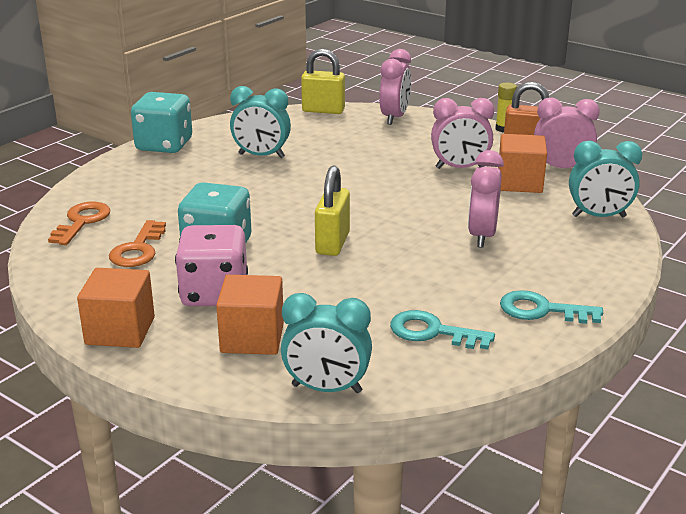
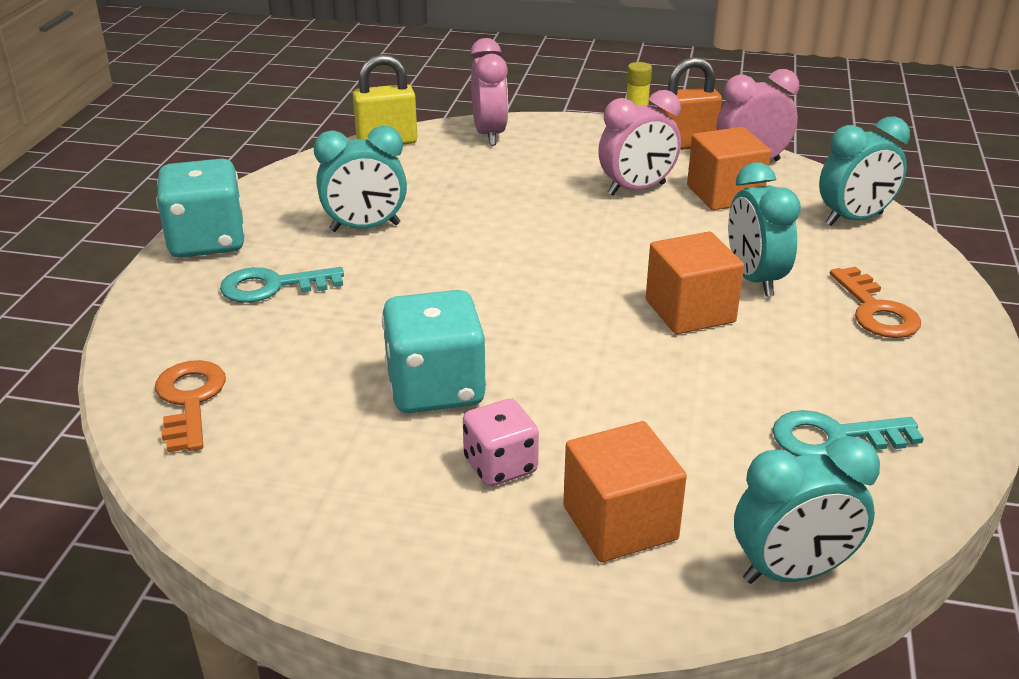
camera: 25 degrees left, 5 degrees up
orange cube [77,268,155,348] -> orange cube moved to [646,231,744,334]
orange key [109,220,166,267] -> orange key moved to [830,267,921,338]
pink dice [175,225,248,306] -> pink dice [463,399,539,486], size x0.61
yellow padlock [315,166,350,256] -> none
pink clock [468,150,504,248] -> turquoise clock [728,162,801,297]
turquoise key [500,290,603,324] -> turquoise key moved to [220,267,344,303]

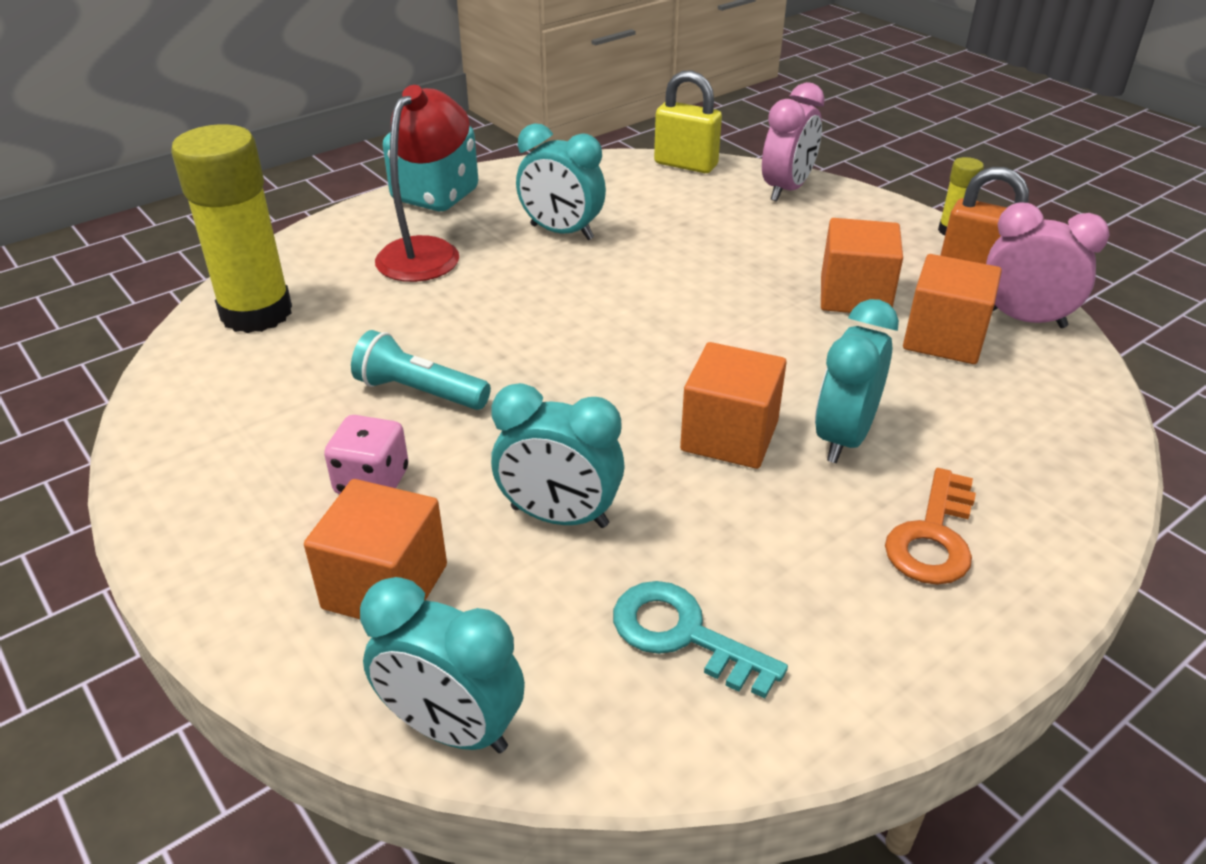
camera: 40 degrees right, 5 degrees up
orange key [155,360,226,452] -> yellow glue stick [171,125,292,333]
turquoise key [220,267,344,303] -> red lamp [375,85,470,282]
turquoise dice [382,290,487,413] -> turquoise flashlight [351,330,491,410]
pink clock [598,90,681,196] -> orange cube [821,218,903,313]
turquoise clock [819,116,910,226] -> turquoise clock moved to [491,383,625,528]

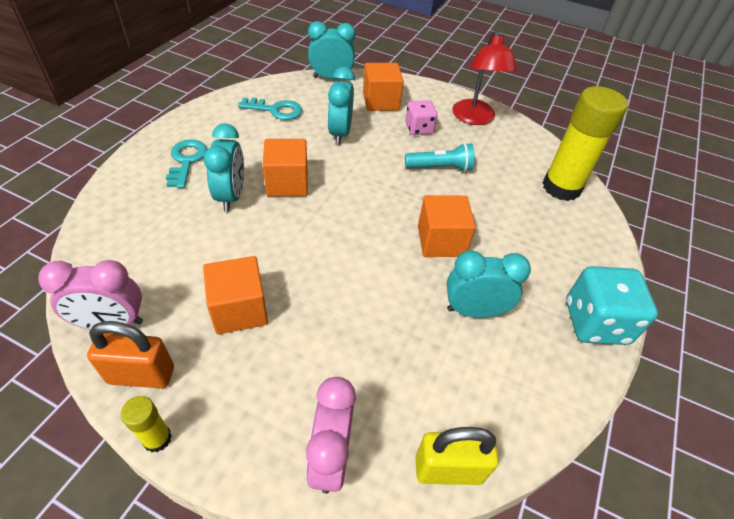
camera: 150 degrees right, 10 degrees up
red lamp [375,85,470,282] -> red lamp moved to [452,31,517,125]
turquoise clock [491,383,625,528] -> turquoise clock turned 75 degrees counterclockwise [327,67,355,145]
orange key [885,468,976,585] -> turquoise key [166,139,207,188]
orange cube [903,254,1002,364] -> orange cube moved to [418,195,476,257]

